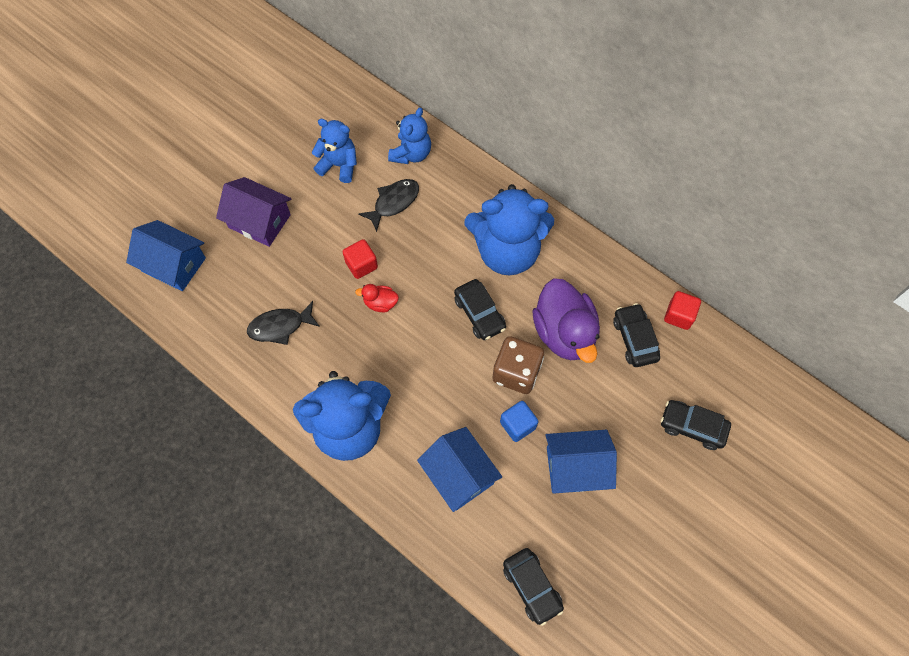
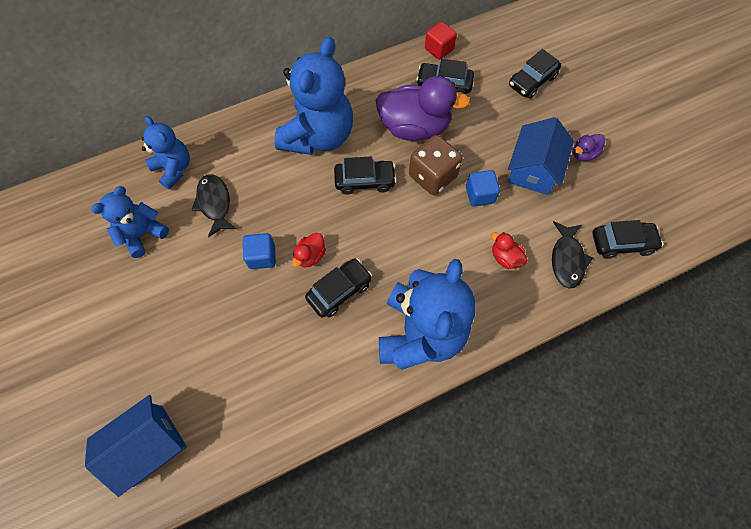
camera: 65 degrees left, 0 degrees up
purple house [216,177,291,247] -> none
black fish [247,301,320,345] -> black fish moved to [552,221,593,289]
red cube [343,239,378,279] -> blue cube [243,233,276,269]
blue house [417,427,502,512] -> red duck [491,232,528,269]
none -> black car [305,258,372,318]
none -> purple duck [573,134,605,161]

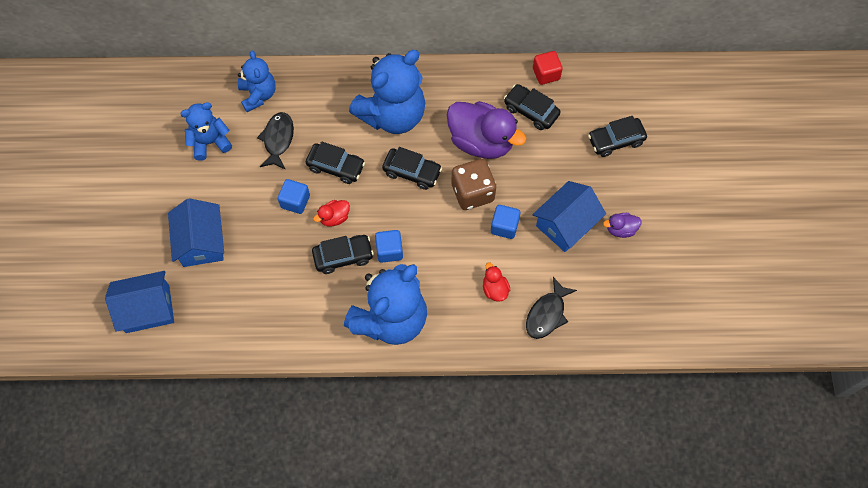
camera: 25 degrees right, 0 degrees up
black car [592,220,663,259] -> black car moved to [306,142,365,184]
none -> blue house [168,198,224,267]
none -> blue cube [375,230,403,263]

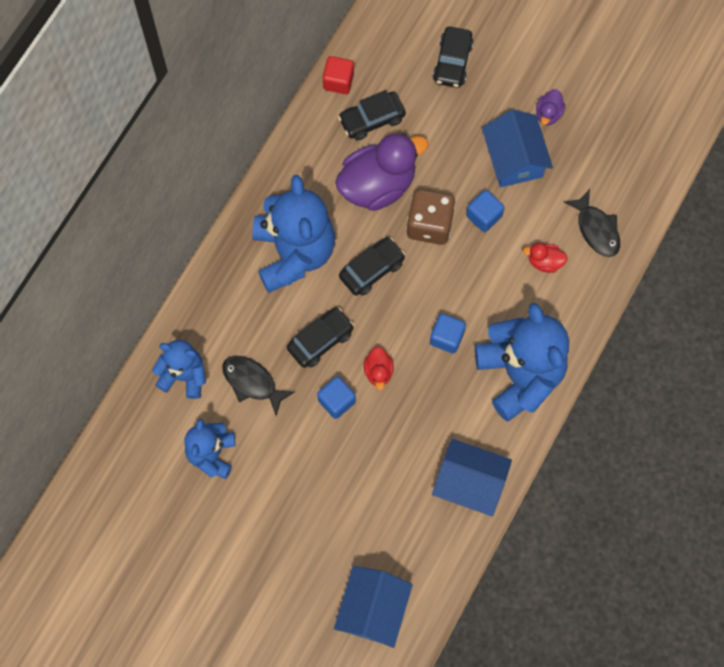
camera: 60 degrees left, 5 degrees up
blue house [168,198,224,267] -> blue house moved to [432,439,512,517]
black car [312,235,374,274] -> none

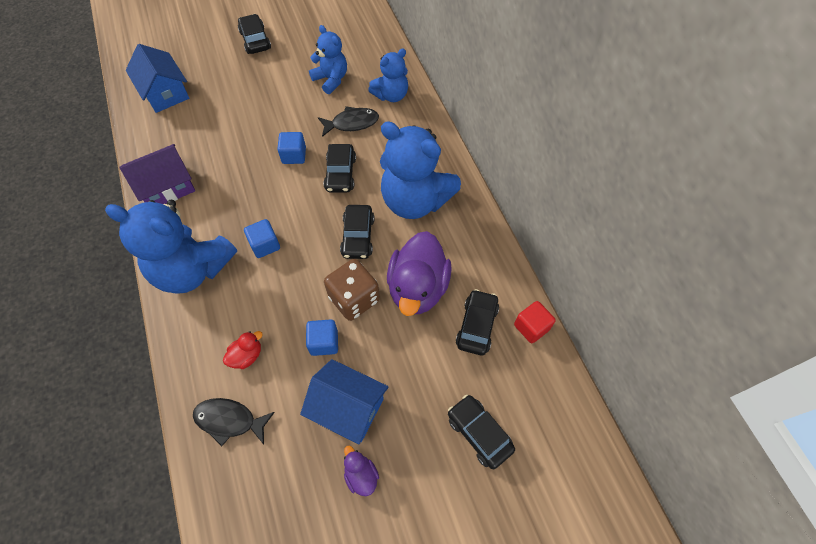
camera: 130 degrees right, 10 degrees down
red duck [364,346,394,390] -> none
blue house [432,439,512,517] -> purple house [119,144,195,204]
none -> black car [238,14,271,54]

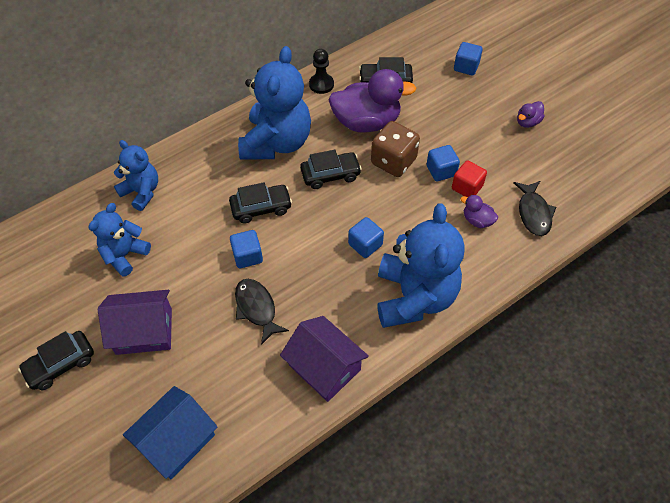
camera: 105 degrees left, 5 degrees down
red duck [223,331,263,369] -> purple duck [460,195,498,228]
blue house [300,359,388,444] -> none
black fish [318,106,379,137] -> black fish moved to [235,279,289,345]
black car [448,394,515,469] -> blue cube [454,42,483,75]
red cube [514,301,556,343] -> red cube moved to [452,160,487,197]
none -> purple house [98,290,172,355]
none -> black pawn [309,49,334,94]

